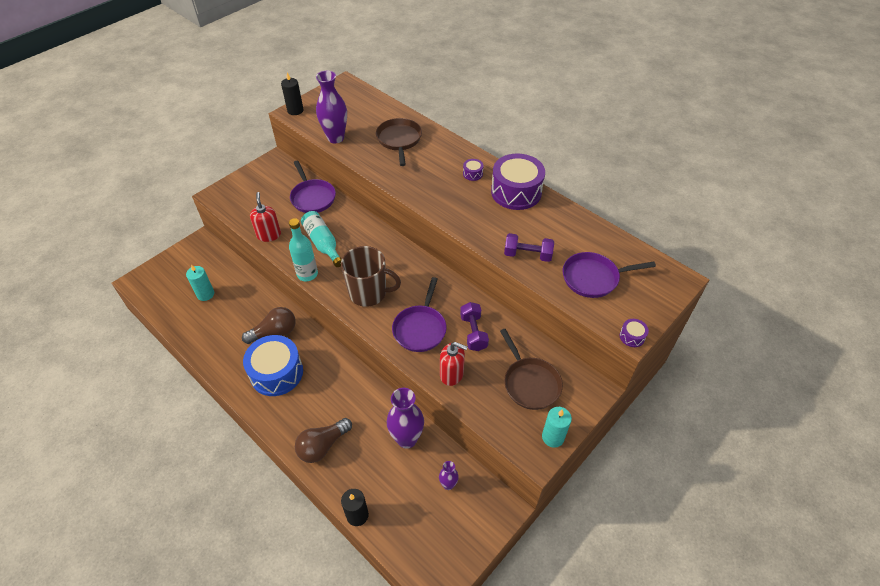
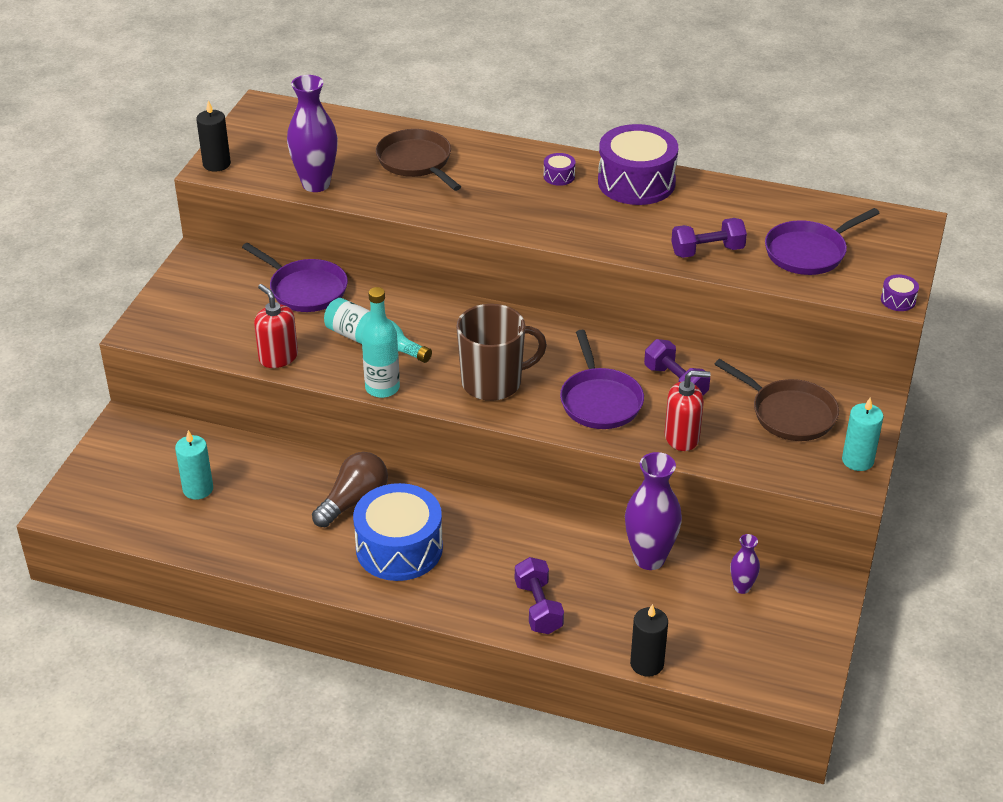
camera: 25 degrees left, 10 degrees down
brown light bulb [295,418,352,463] -> purple dumbbell [515,557,564,634]

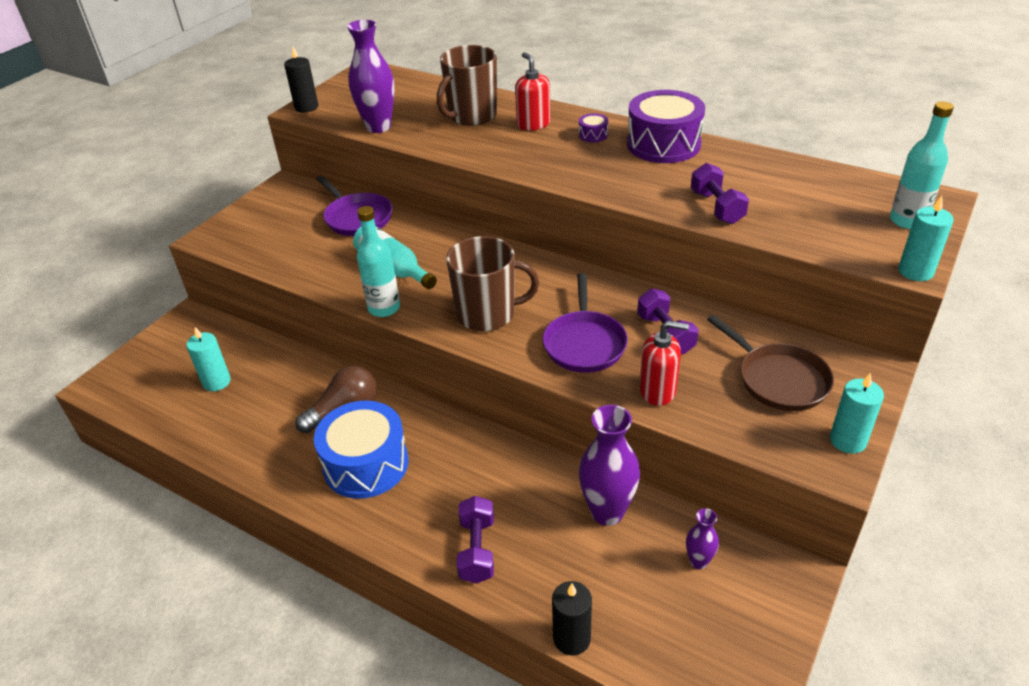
camera: 15 degrees right, 0 degrees up
red soap dispenser [254,284,298,368] -> red soap dispenser moved to [515,52,550,131]
brown pan [376,129,461,191] -> brown mug [437,45,497,126]
purple dumbbell [671,218,747,258] -> purple dumbbell turned 75 degrees clockwise [691,163,749,224]
purple pan [765,208,879,275] -> none
purple drum [881,274,919,311] -> turquoise candle [898,196,954,281]
none -> turquoise bottle [890,101,954,229]

